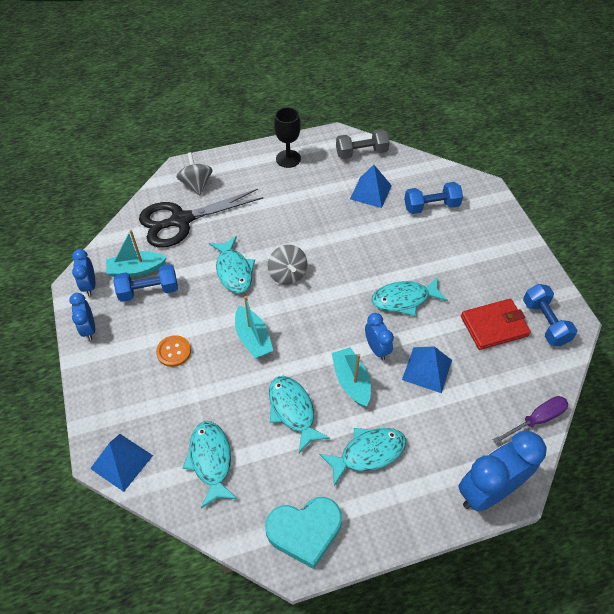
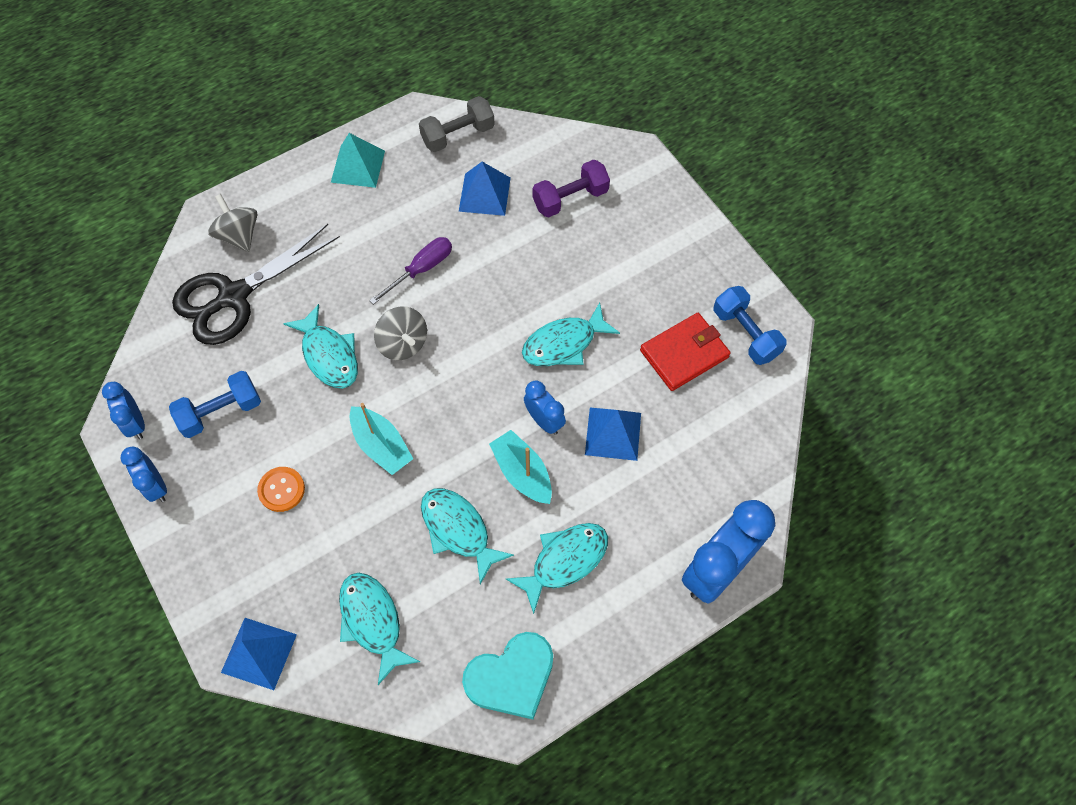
camera: 15 degrees left, 10 degrees up
turquoise boat [106,230,167,277] -> none
black goblet [274,107,301,168] -> turquoise pyramid [331,133,385,188]
blue dumbbell [404,182,463,214] -> purple dumbbell [533,160,610,218]
purple screwdriver [493,396,569,444] -> purple screwdriver moved to [369,237,452,305]

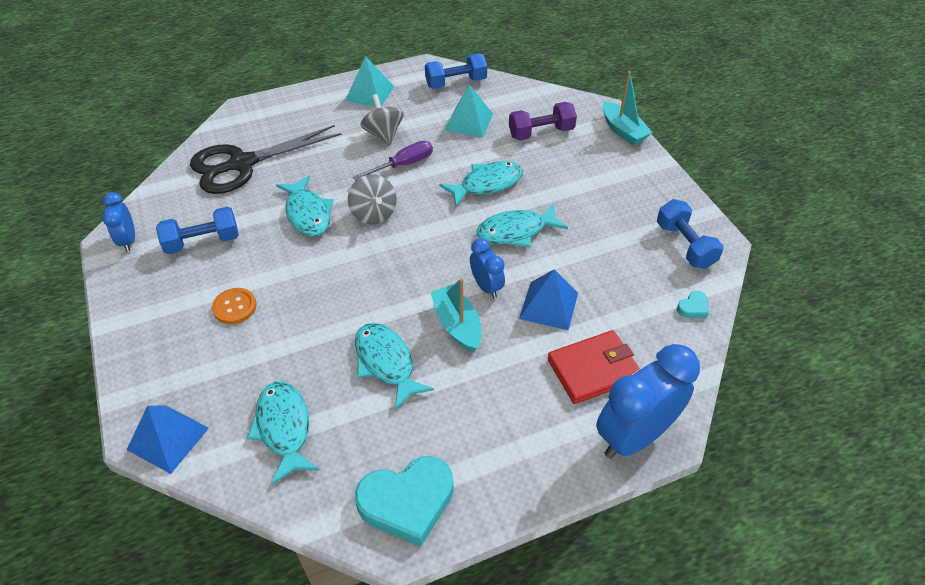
camera: 10 degrees right, 15 degrees down
blue clock [121,446,167,502] -> none
grey spinning top [208,194,258,252] -> grey spinning top moved to [360,94,403,145]
turquoise boat [350,403,413,475] -> turquoise boat moved to [602,71,652,145]
grey dumbbell [419,96,495,152] -> blue dumbbell [425,53,487,89]
blue pyramid [459,162,511,216] -> turquoise pyramid [445,84,493,138]
turquoise fish [506,523,608,614] -> turquoise fish moved to [439,161,523,207]
red wallet [640,313,731,391] -> red wallet moved to [547,330,640,404]
none -> turquoise heart [677,291,709,318]

